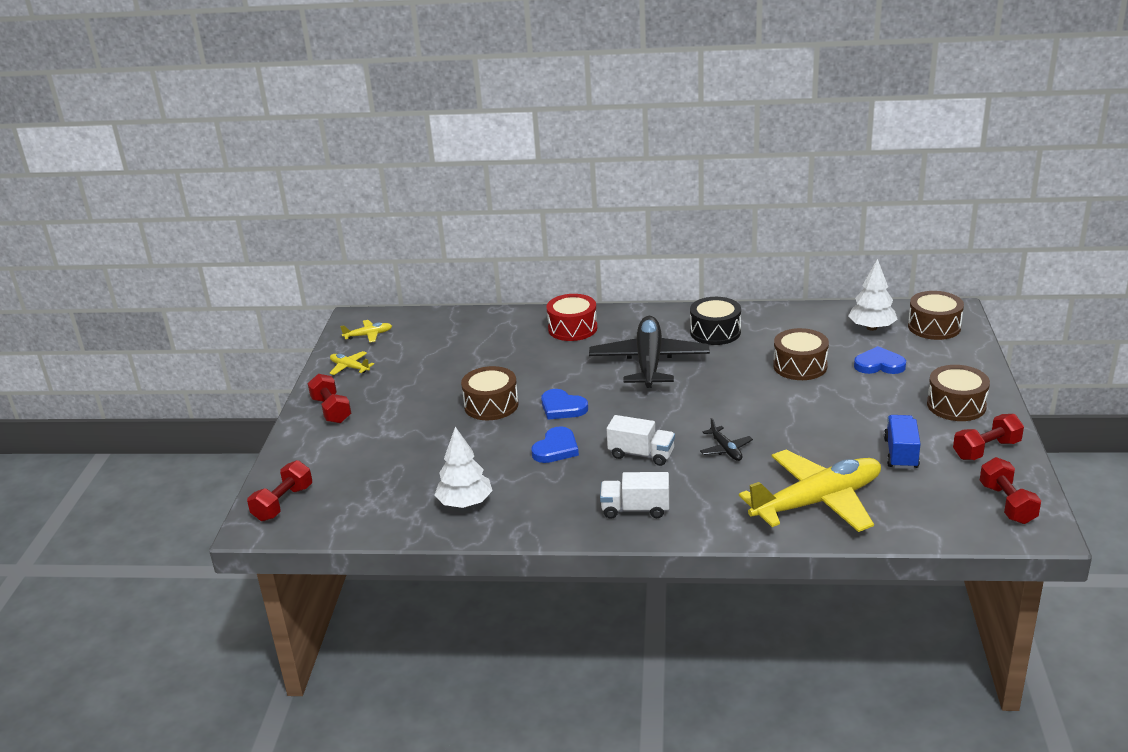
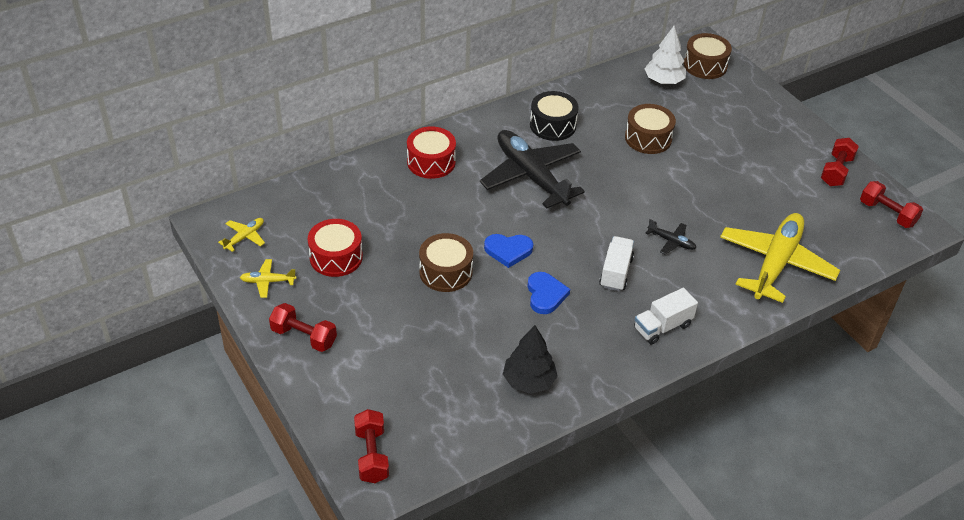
camera: 40 degrees left, 15 degrees up
white tree [435,427,493,508] -> black tree [503,325,558,394]
white truck [607,415,675,466] -> white truck turned 60 degrees counterclockwise [599,236,634,291]
blue heart [854,346,906,374] -> none
blue truck [884,415,920,469] -> none
brown drum [927,365,990,421] -> none
none -> red drum [308,219,363,277]

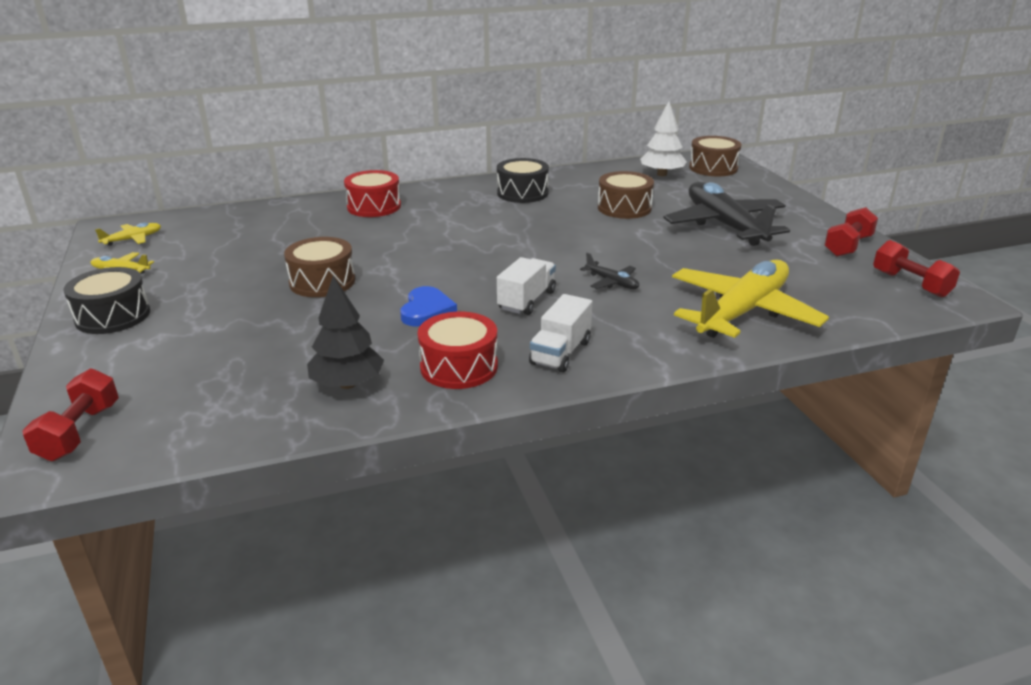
camera: 15 degrees right, 15 degrees down
red dumbbell [269,303,337,352] -> black drum [64,267,150,334]
red drum [308,219,363,277] -> red drum moved to [418,312,498,389]
black plane [480,130,585,209] -> black plane moved to [664,182,790,246]
blue heart [484,234,533,268] -> none
white truck [634,288,698,344] -> white truck turned 45 degrees counterclockwise [529,294,592,372]

